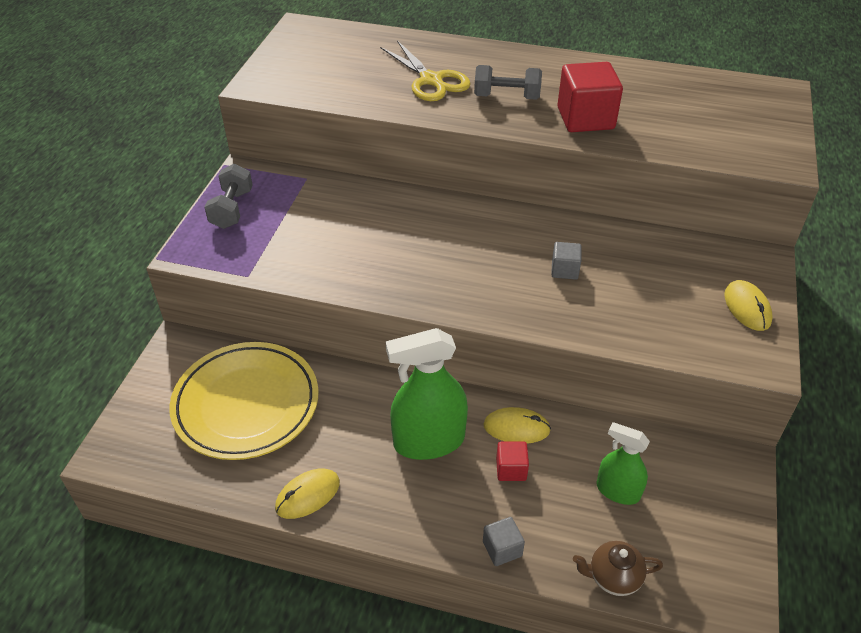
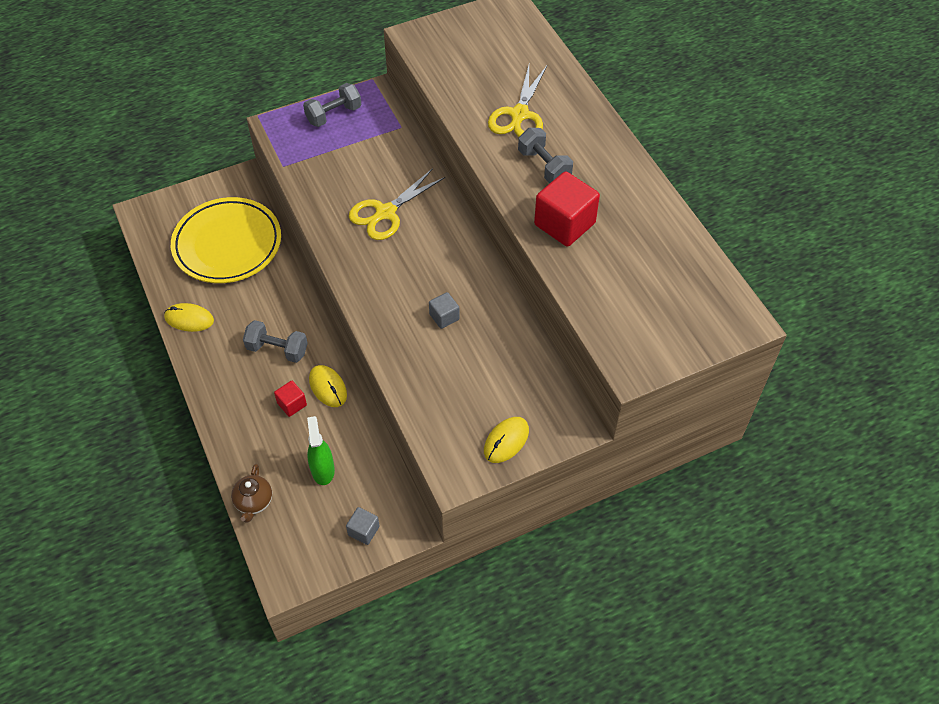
camera: 50 degrees right, 10 degrees up
green spray bottle [386,328,468,460] -> grey dumbbell [243,320,308,363]
grey cube [483,517,525,566] -> grey cube moved to [346,507,380,545]
brown teapot [573,541,663,596] -> brown teapot turned 135 degrees counterclockwise [231,464,272,523]
none -> yellow scissors [349,168,445,240]

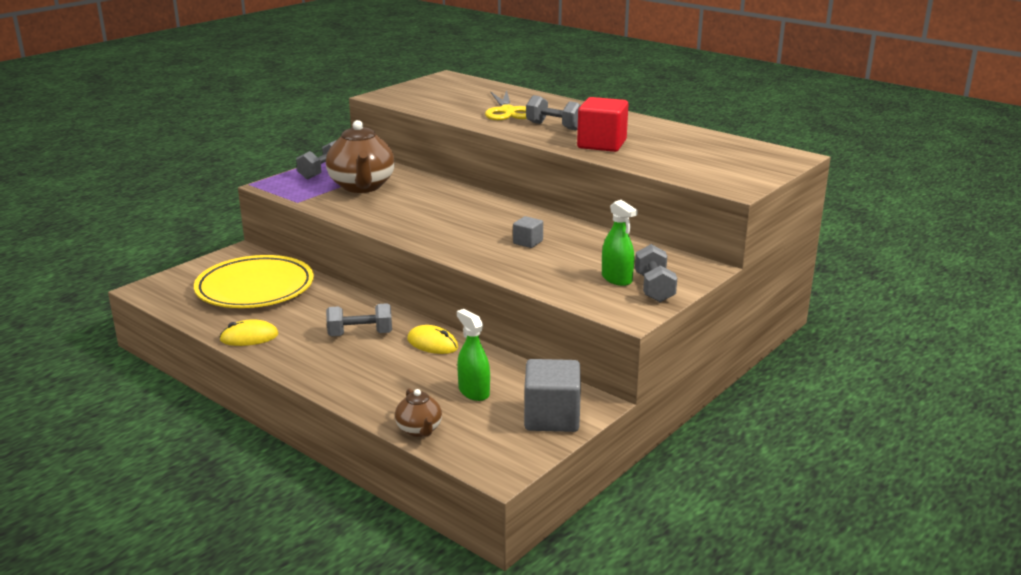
camera: 25 degrees left, 30 degrees down
red cube [274,381,307,417] -> none
grey cube [346,507,380,545] -> grey cube [524,359,581,432], size x1.97
yellow scissors [349,168,445,240] -> none
yellow mouse [484,417,529,463] -> grey dumbbell [635,244,677,302]
none -> brown teapot [326,120,395,193]
none -> green spray bottle [602,200,638,286]

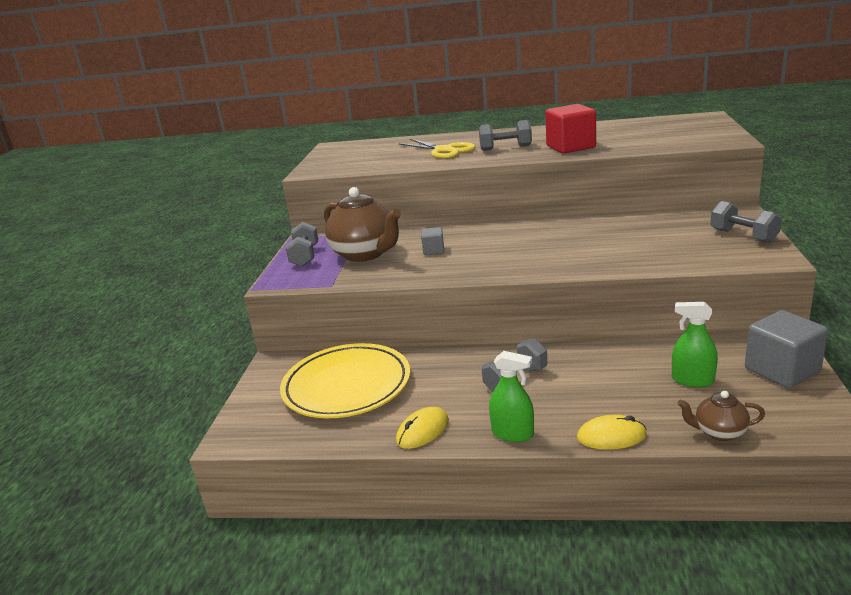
camera: 30 degrees left, 0 degrees up
brown teapot [395,388,442,437] -> brown teapot turned 150 degrees clockwise [677,391,765,441]
yellow mouse [407,325,458,354] -> yellow mouse moved to [577,415,647,450]
grey cube [513,216,543,248] -> grey cube moved to [421,227,444,255]
green spray bottle [602,200,638,286] -> green spray bottle moved to [489,351,534,442]

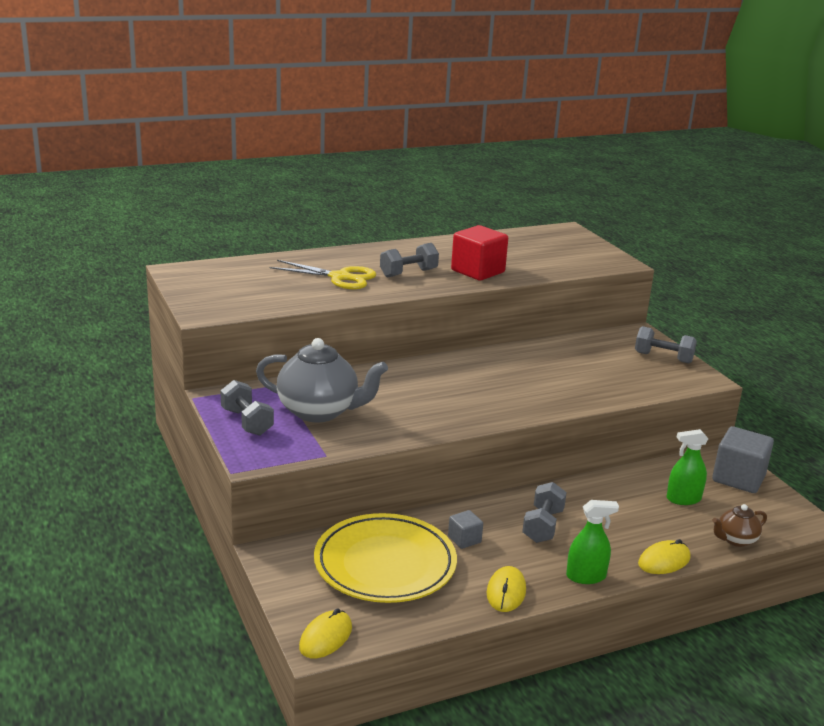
camera: 35 degrees left, 0 degrees up
brown teapot [324,187,401,262] -> grey teapot [256,338,388,422]
grey cube [421,227,444,255] -> grey cube moved to [448,510,483,549]
none -> yellow mouse [299,608,352,658]

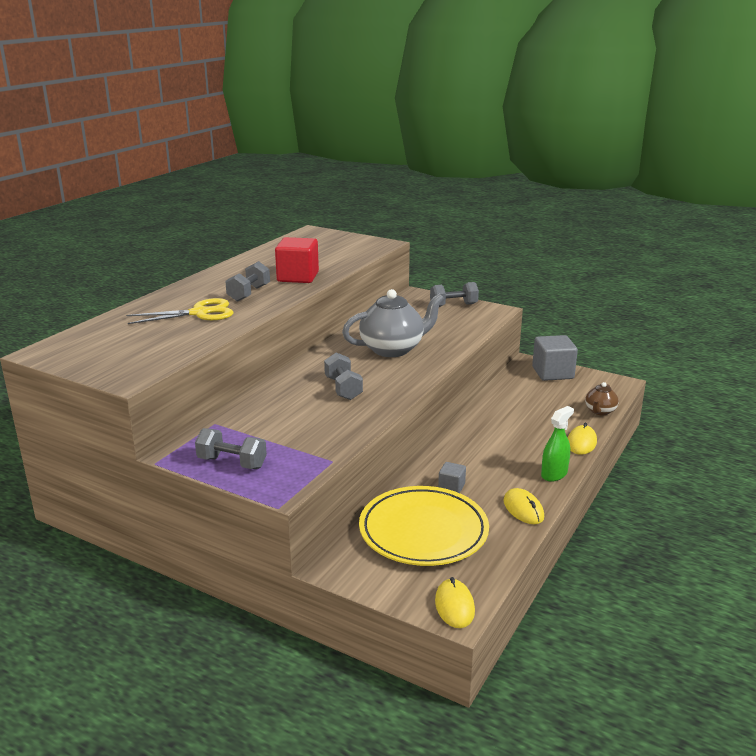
camera: 35 degrees left, 0 degrees up
grey teapot [256,338,388,422] -> grey teapot moved to [342,289,444,357]
grey dumbbell [522,482,567,543] -> grey dumbbell moved to [324,352,363,400]
green spray bottle [666,429,708,505] -> none

